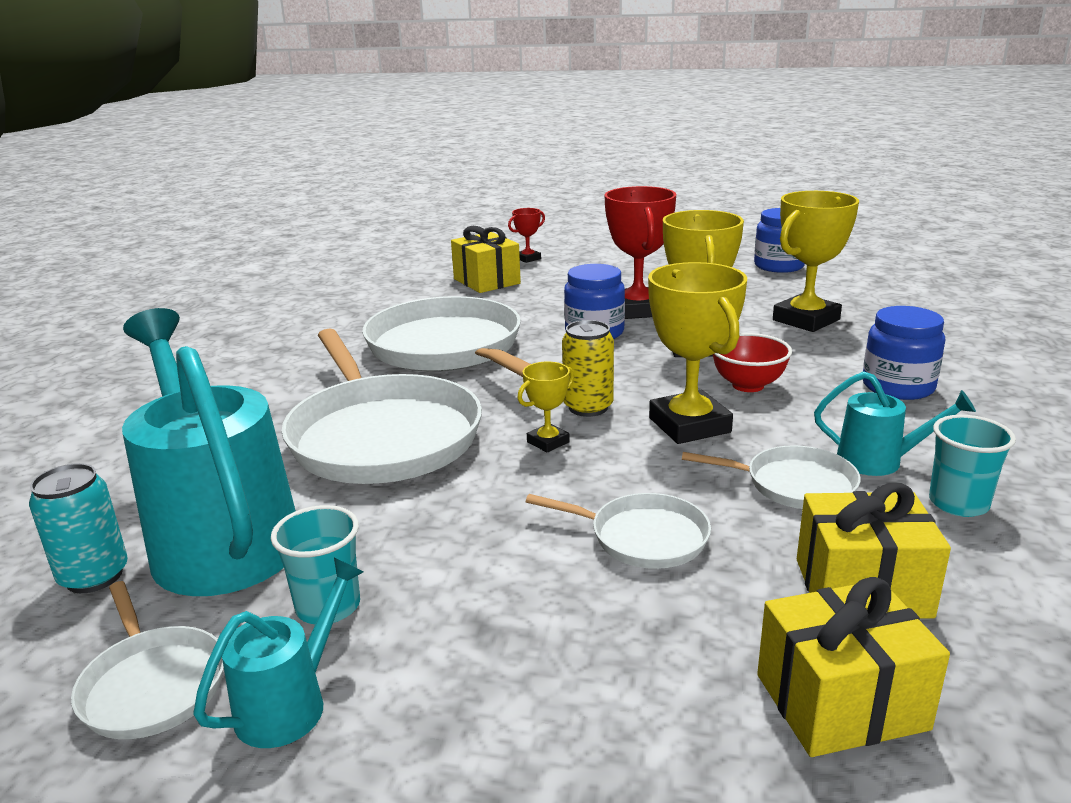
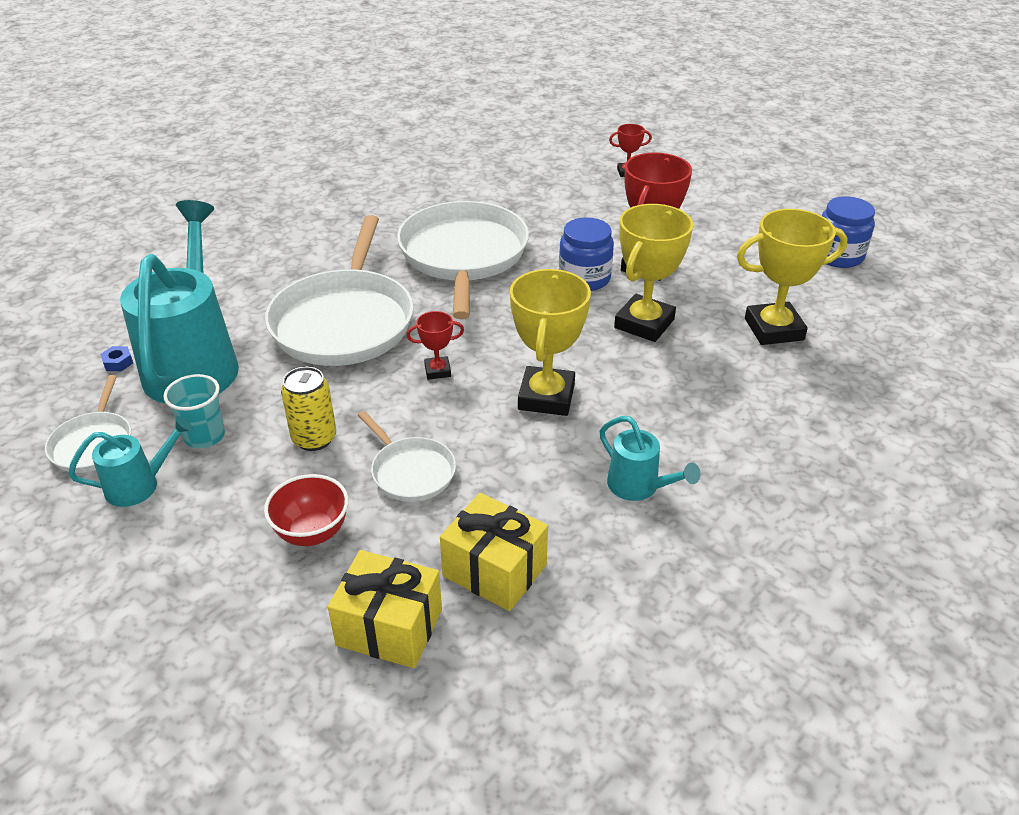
camera: 30 degrees right, 15 degrees up
turquoise can [29,463,128,593] -> blue nut [100,346,133,371]
yellow gift [451,226,521,293] -> none
yellow trophy [518,362,574,453] -> red trophy [406,311,464,379]
yellow can [562,320,614,417] -> yellow can moved to [281,367,336,451]
white pan [682,445,861,509] -> none
red bowl [713,333,792,392] -> red bowl moved to [264,474,349,546]
blue jar [863,306,945,400] -> none
turquoise cup [929,415,1016,517] -> none

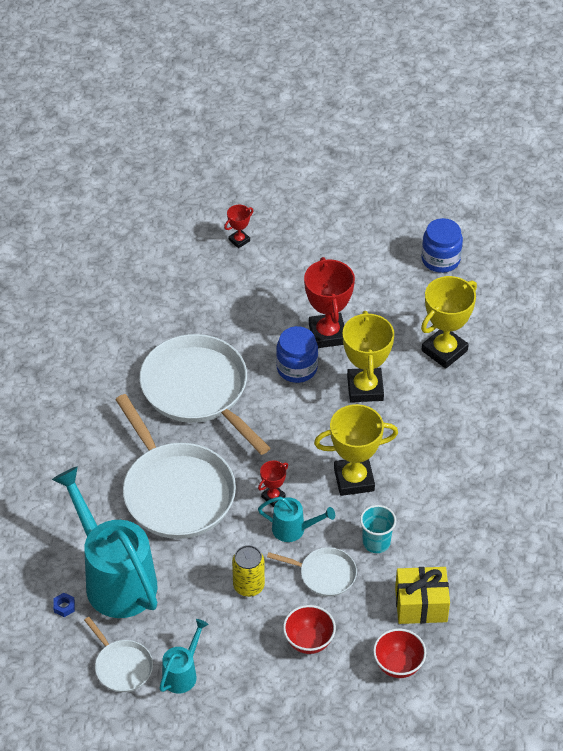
camera: 35 degrees left, 10 degrees up
turquoise cup [164,374,225,448] -> turquoise cup moved to [360,505,396,553]
yellow gift [328,550,442,668] -> red bowl [373,628,426,678]
yellow trophy [510,269,591,416] -> yellow trophy turned 75 degrees counterclockwise [314,404,398,496]
turquoise watering can [600,416,700,501] -> turquoise watering can moved to [258,497,335,542]

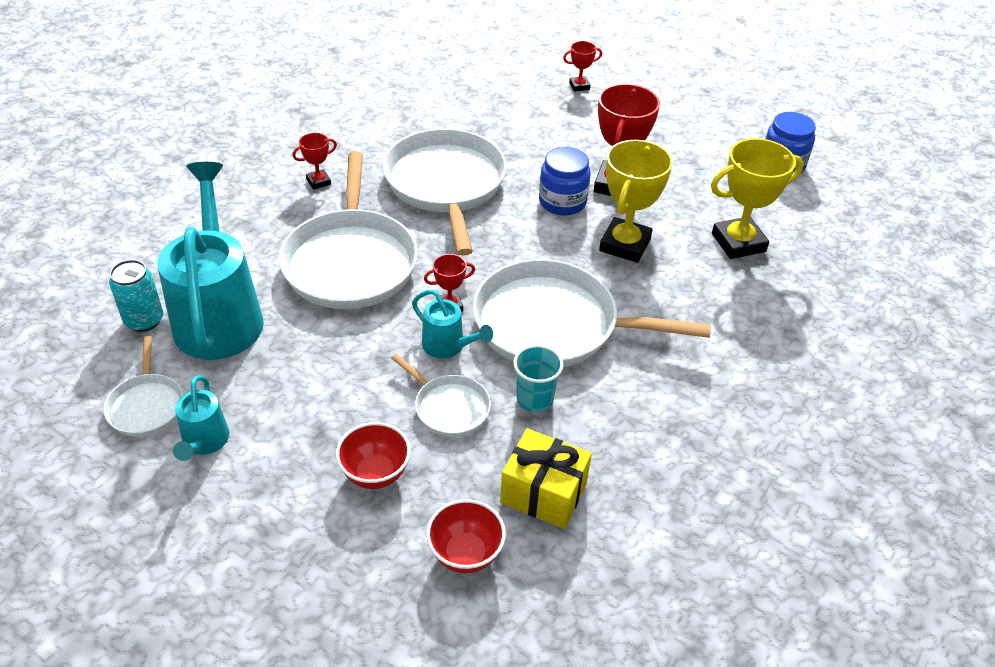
camera: 25 degrees right, 5 degrees down
blue nut [53,593,75,617] -> turquoise can [109,260,163,332]
turquoise watering can [159,619,209,693] -> turquoise watering can turned 120 degrees clockwise [173,375,229,461]
yellow can [232,545,265,597] -> none
yellow trophy [314,404,398,496] -> white pan [473,259,711,367]
none -> red trophy [293,133,337,190]

